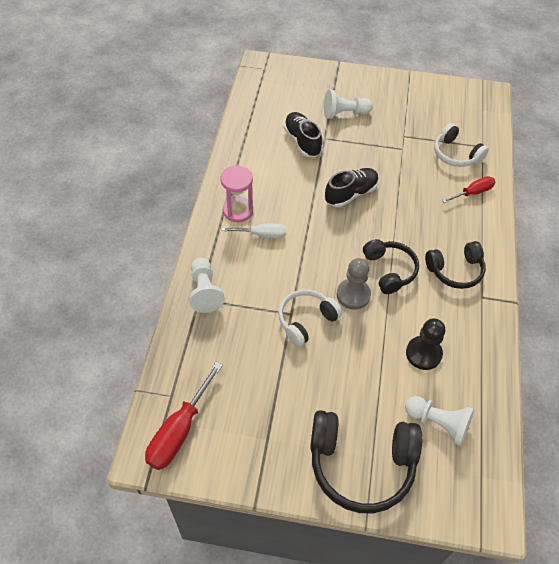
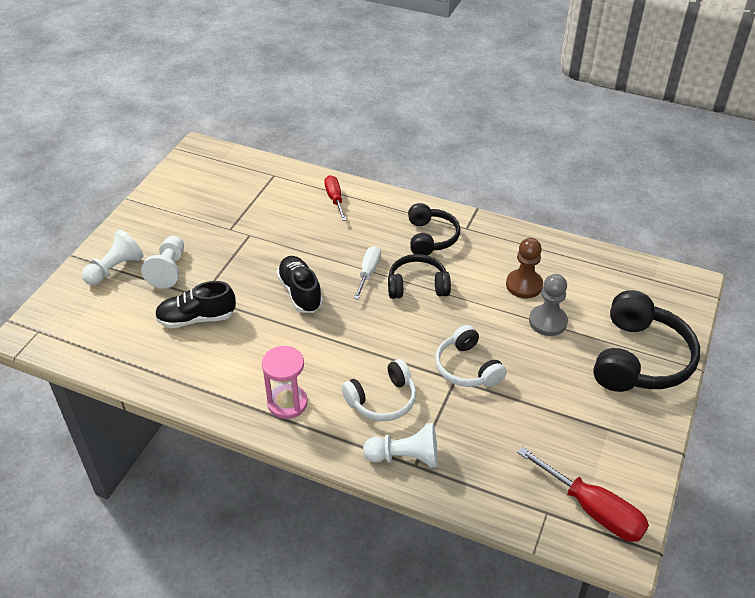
camera: 75 degrees left, 10 degrees down
white screwdriver [221,224,286,238] -> white screwdriver moved to [354,246,381,300]
grey pawn [337,258,371,310] -> grey pawn moved to [529,274,568,336]
white pawn [405,396,474,446] -> white pawn moved to [82,229,144,285]
black pawn [406,318,445,370] -> brown pawn [506,238,543,298]
white headphones [434,123,489,167] -> white headphones moved to [342,359,416,421]

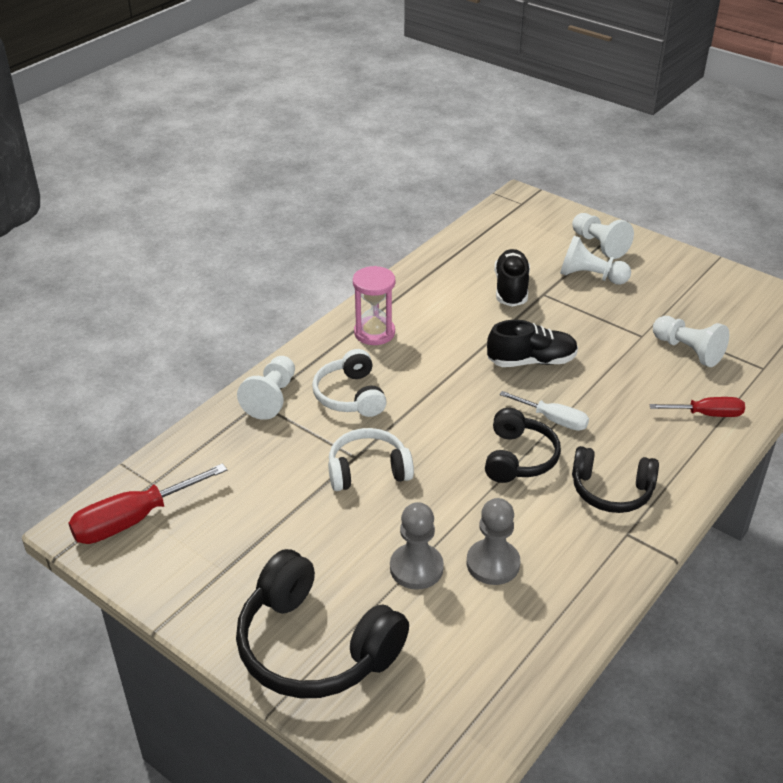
camera: 105 degrees right, 5 degrees down
brown pawn [506,238,543,298] -> grey pawn [467,498,520,585]
none -> white pawn [653,316,729,367]

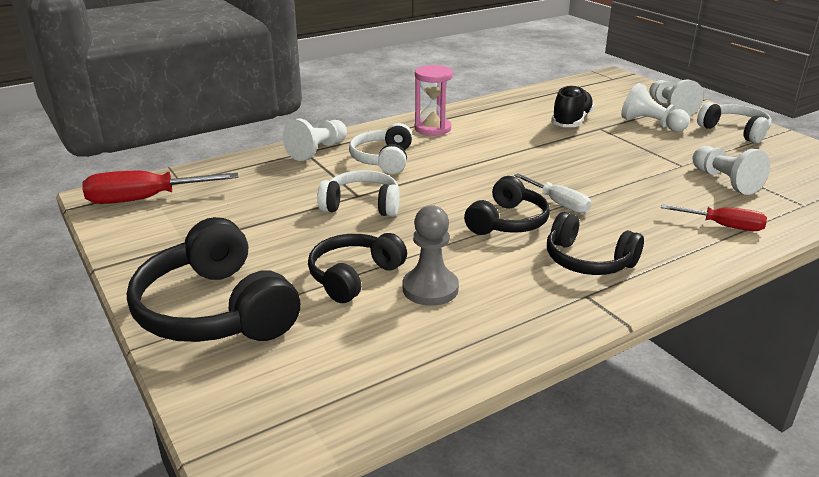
camera: 20 degrees right, 10 degrees down
grey pawn [390,502,444,590] -> black headphones [308,233,407,303]
black shoe [487,320,578,367] -> none
none -> white headphones [697,102,772,143]

